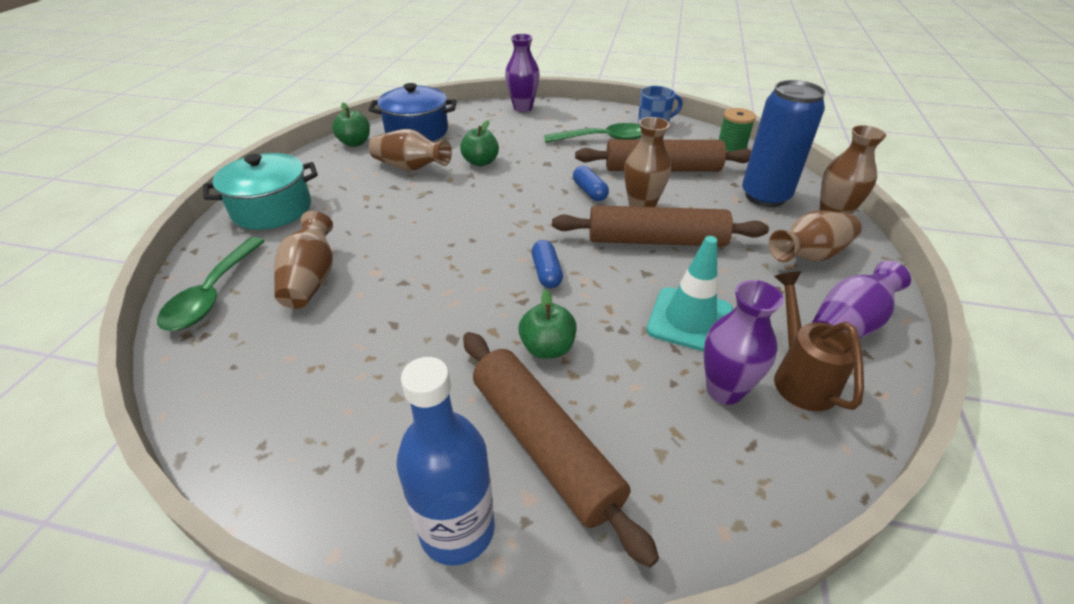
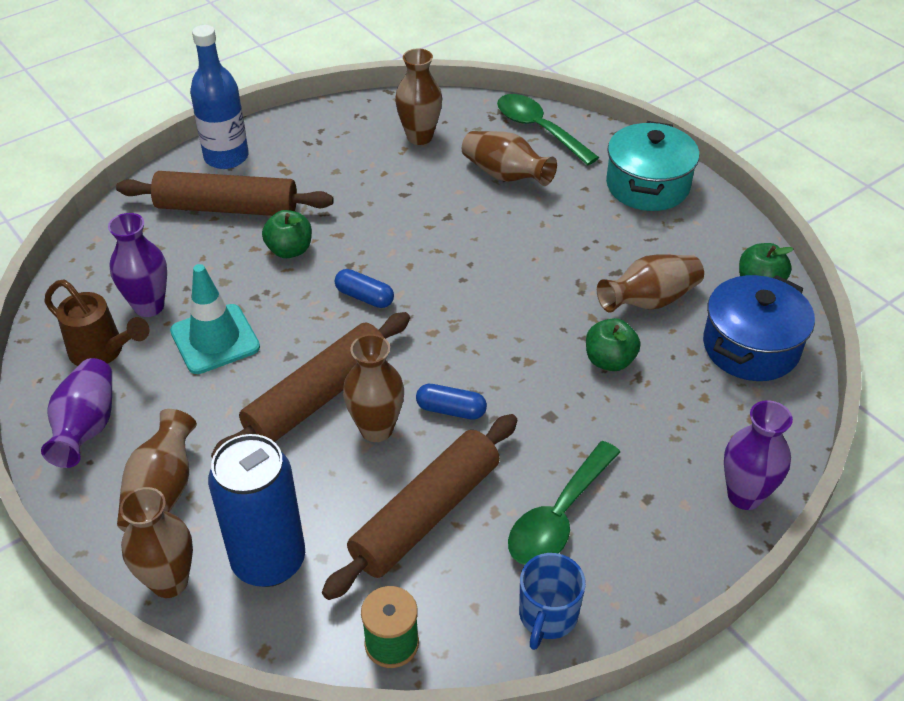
camera: 130 degrees right, 5 degrees up
none -> brown vase [395,48,442,145]

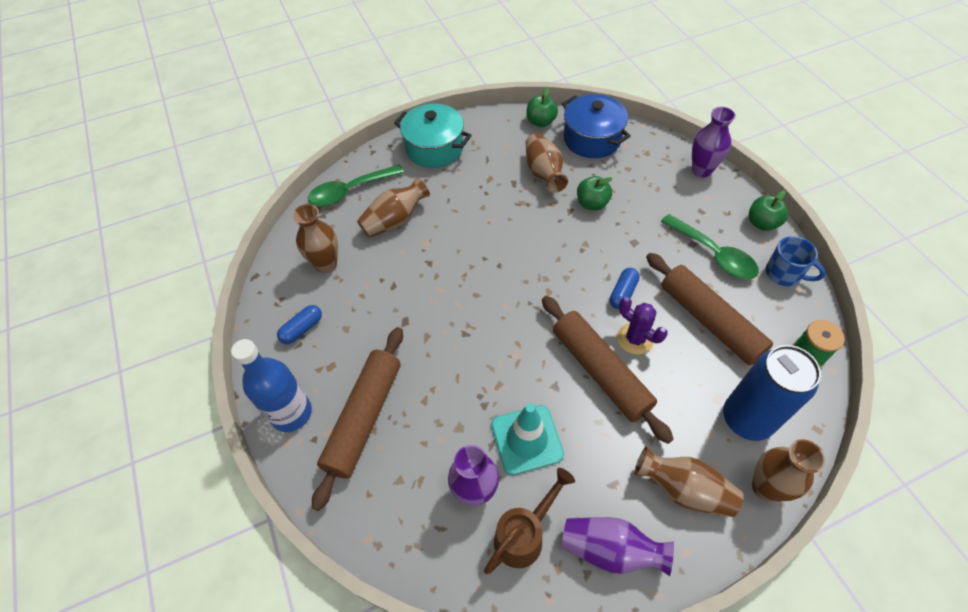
camera: 75 degrees left, 10 degrees up
green apple [262,210,312,258] -> green apple moved to [749,191,788,231]
blue capsule [335,269,394,308] -> blue capsule moved to [277,305,322,344]
brown vase [343,334,404,442] -> purple cactus [617,297,668,355]

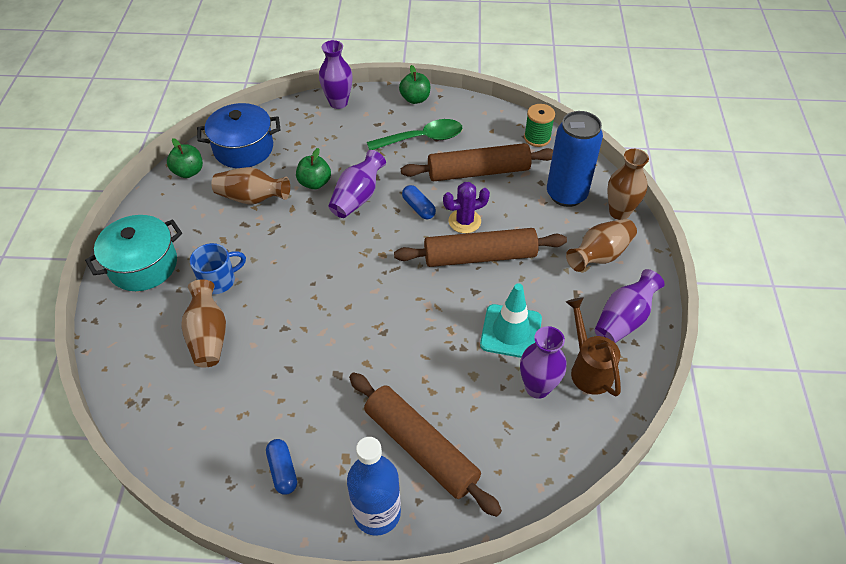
camera: 65 degrees left, 5 degrees down
brown vase [293,204,338,273] -> none
green spoon [308,165,404,206] -> none
blue mug [766,236,826,286] -> blue mug moved to [190,243,246,294]
none -> purple vase [328,150,386,218]

